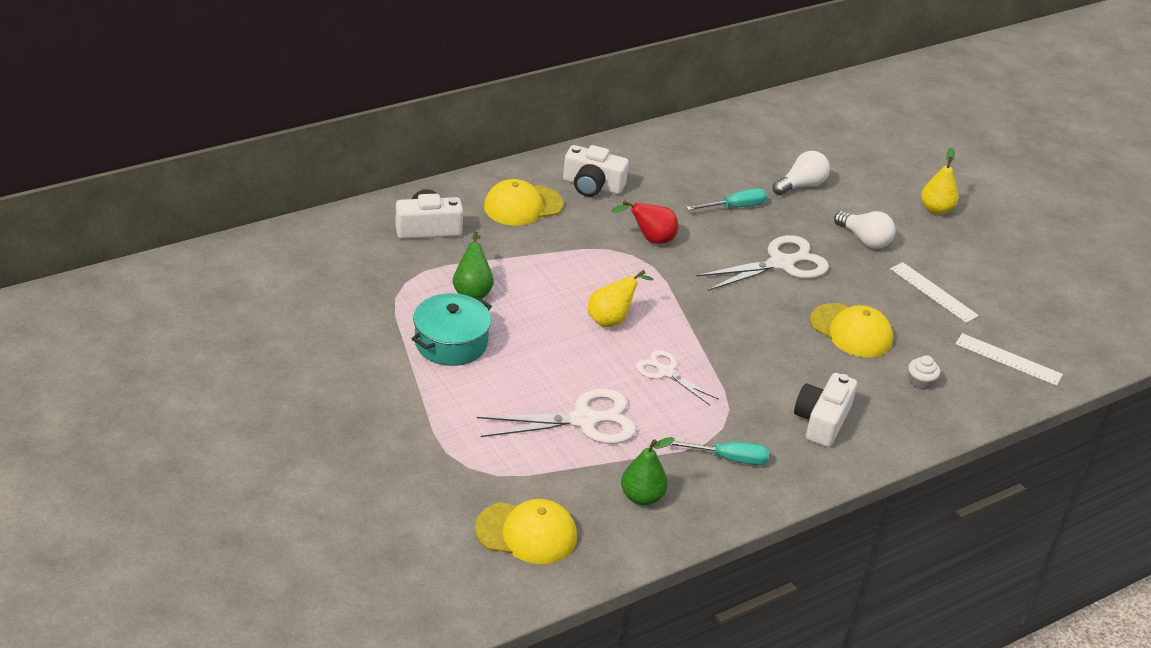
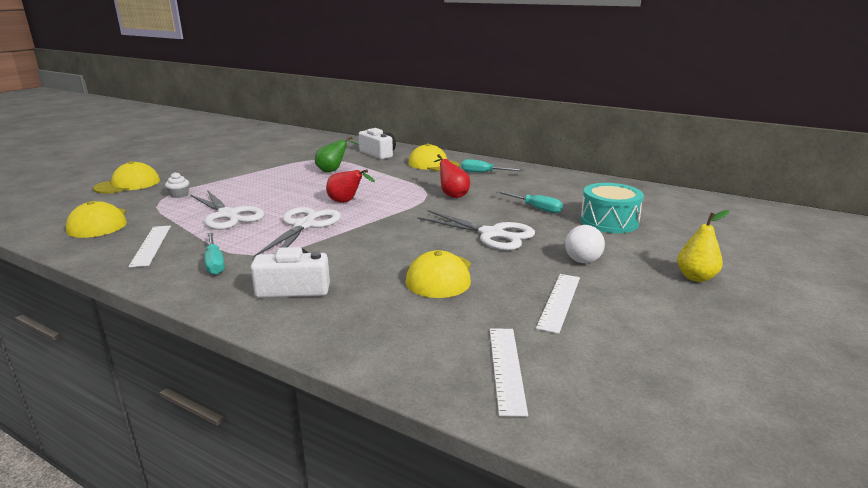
camera: 65 degrees right, 15 degrees down
turquoise pot [411,293,492,366] -> none
white camera [563,145,629,197] -> turquoise screwdriver [461,159,523,173]
yellow pear [588,270,654,327] -> red pear [326,169,375,203]
green pear [621,437,675,505] -> white ruler [128,226,171,267]
white scissors [636,350,719,405] -> white scissors [253,207,341,257], size x1.66
white light bulb [773,151,830,195] -> turquoise drum [580,183,644,233]
white cupcake [908,355,940,390] -> white cupcake moved to [165,172,189,198]
none -> yellow cap [93,161,160,194]

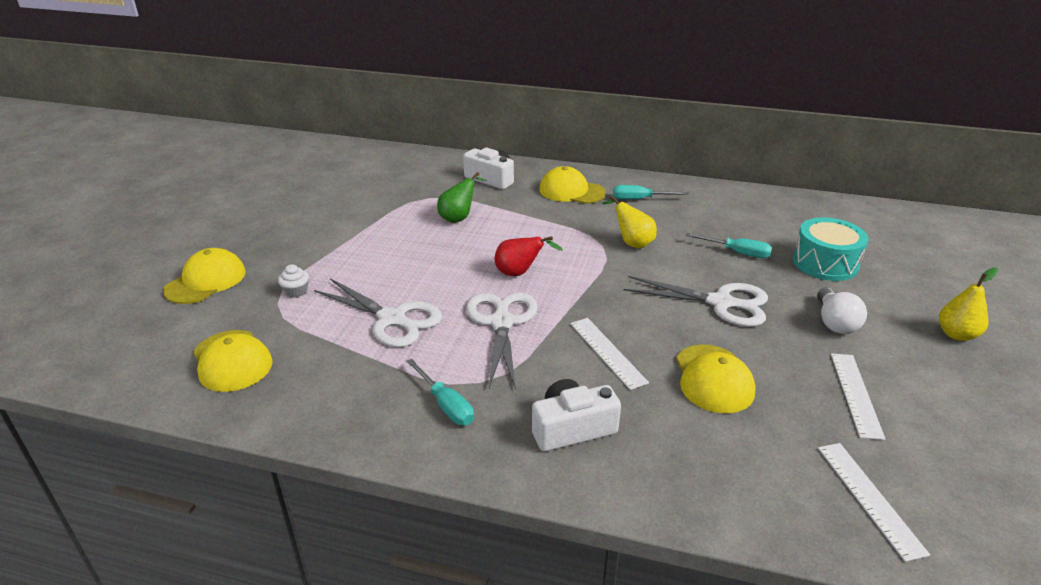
camera: 15 degrees left, 10 degrees up
white ruler [128,226,171,267] -> white ruler moved to [570,318,649,390]
red pear [434,154,470,198] -> yellow pear [602,195,657,249]

